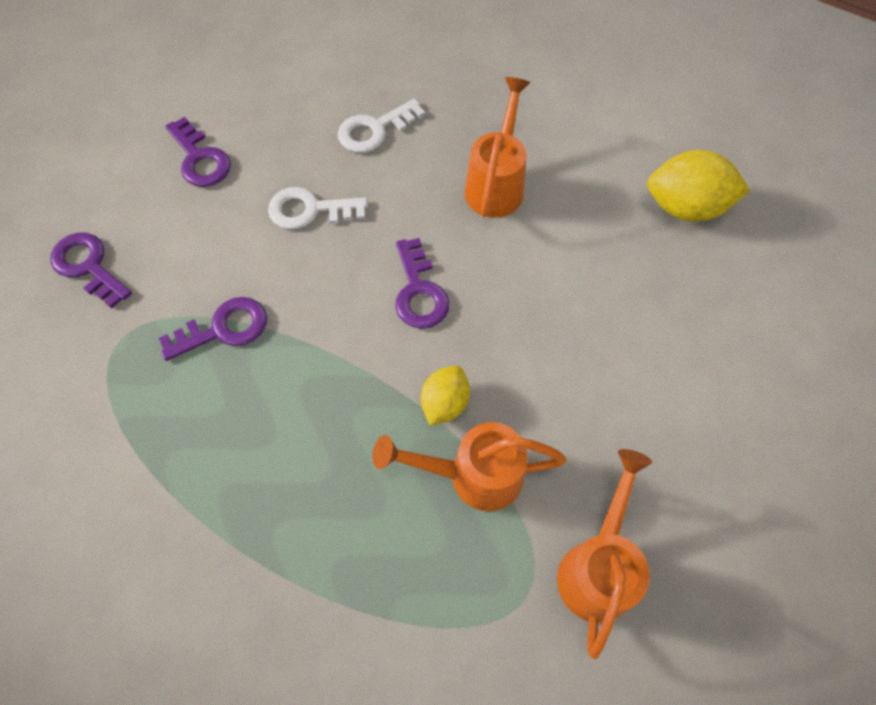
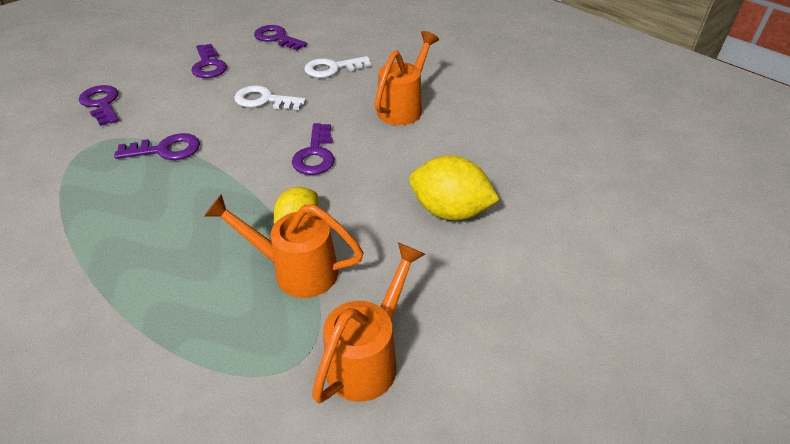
camera: 15 degrees right, 20 degrees down
yellow lemon [647,150,750,222] -> yellow lemon moved to [409,155,500,220]
none -> purple key [254,25,308,50]

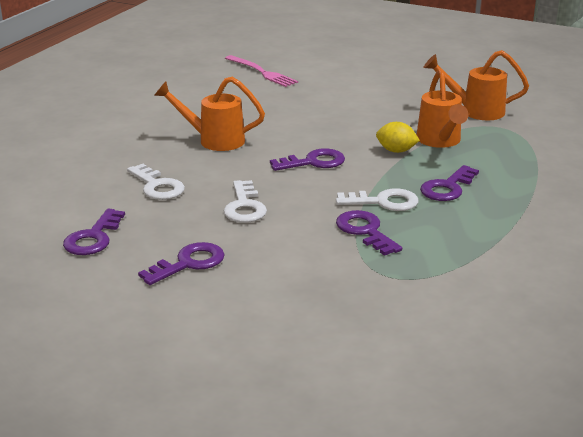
camera: 110 degrees left, 15 degrees down
purple key [79,85,119,126] -> purple key moved to [420,165,479,201]
yellow lemon [409,155,500,220] -> none
none -> pink fork [225,55,298,87]
none -> white key [336,188,418,211]

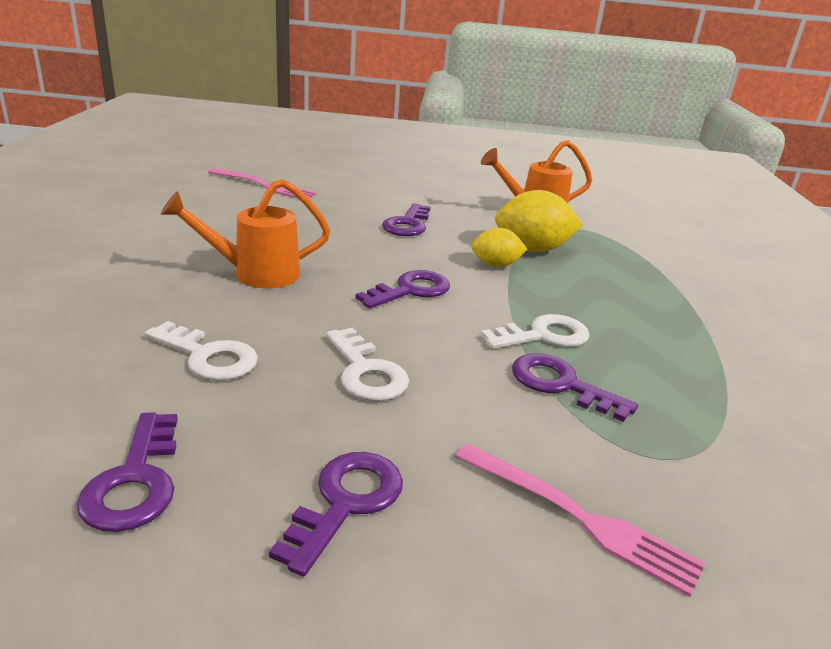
camera: 25 degrees left, 0 degrees up
orange watering can [417,69,468,148] -> yellow lemon [495,190,583,252]
purple key [420,165,479,201] -> purple key moved to [382,203,430,236]
none -> pink fork [455,444,705,597]

